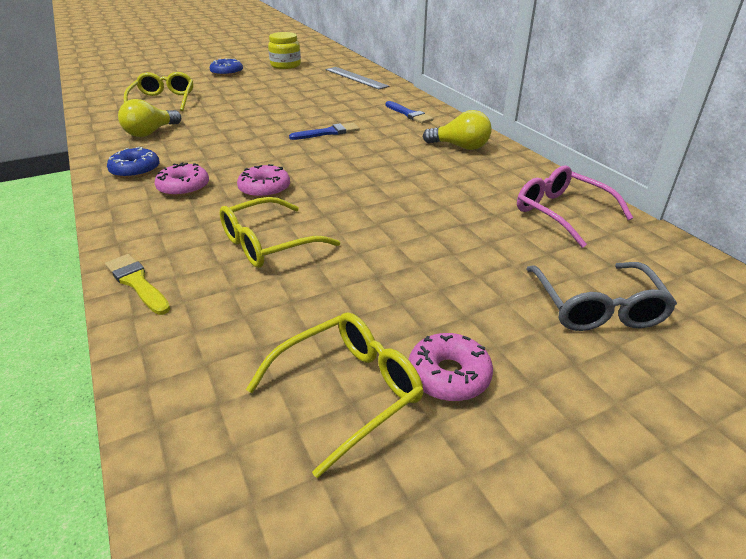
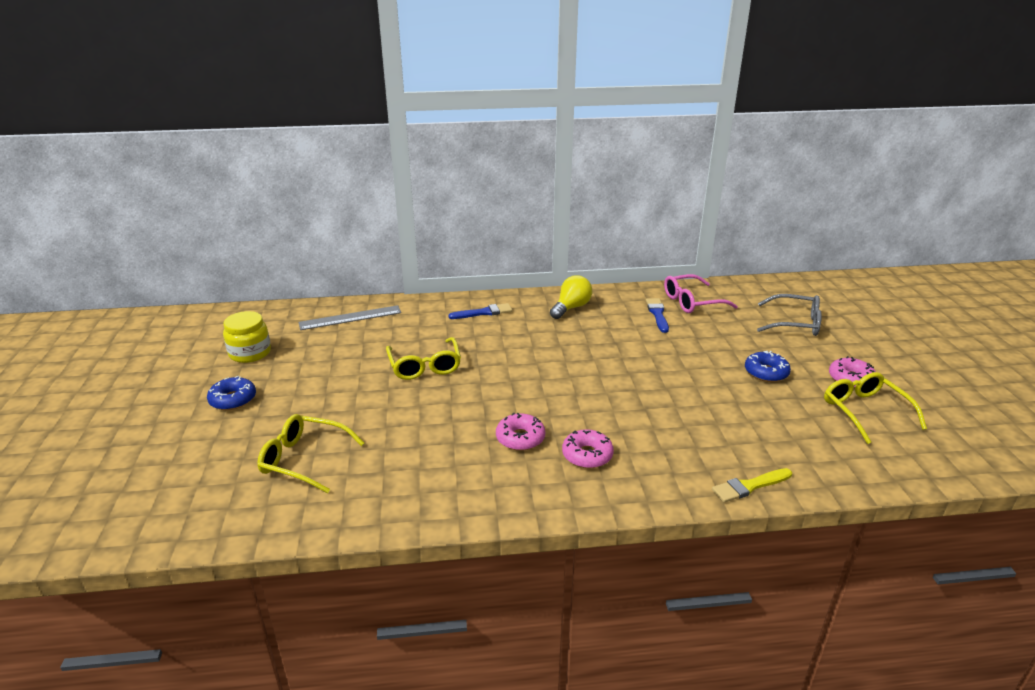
camera: 70 degrees left, 5 degrees down
blue donut [107,147,160,179] -> blue donut moved to [745,351,791,382]
yellow light bulb [118,99,181,137] -> none
yellow glasses [220,197,340,268] -> yellow glasses moved to [386,337,461,380]
pink donut [237,164,290,198] -> pink donut moved to [496,413,545,451]
blue brush [289,123,359,140] -> blue brush moved to [646,298,669,333]

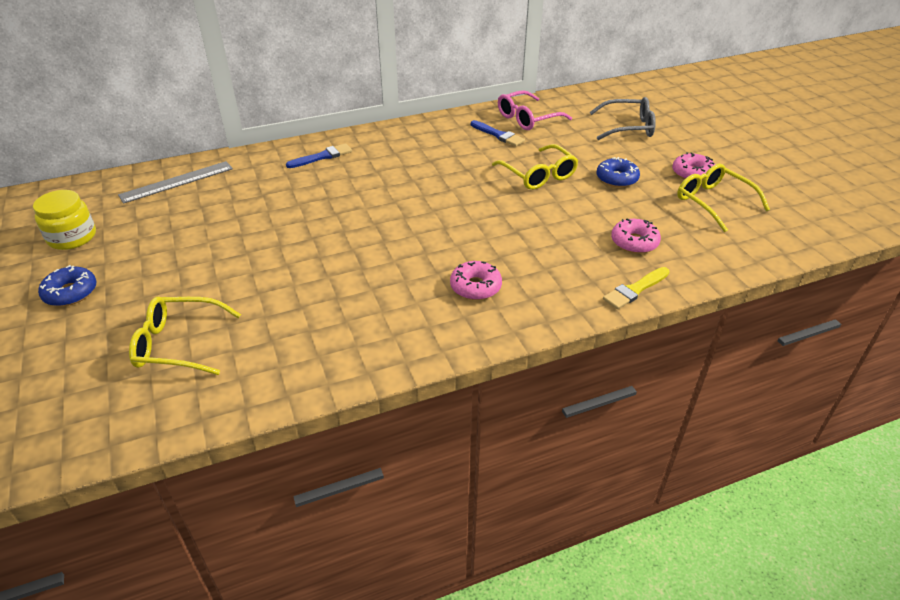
camera: 15 degrees left, 10 degrees up
yellow glasses [386,337,461,380] -> yellow glasses moved to [492,144,578,190]
pink donut [496,413,545,451] -> pink donut moved to [611,219,661,254]
yellow light bulb [550,275,592,319] -> none
blue brush [646,298,669,333] -> blue brush turned 150 degrees clockwise [471,120,525,147]

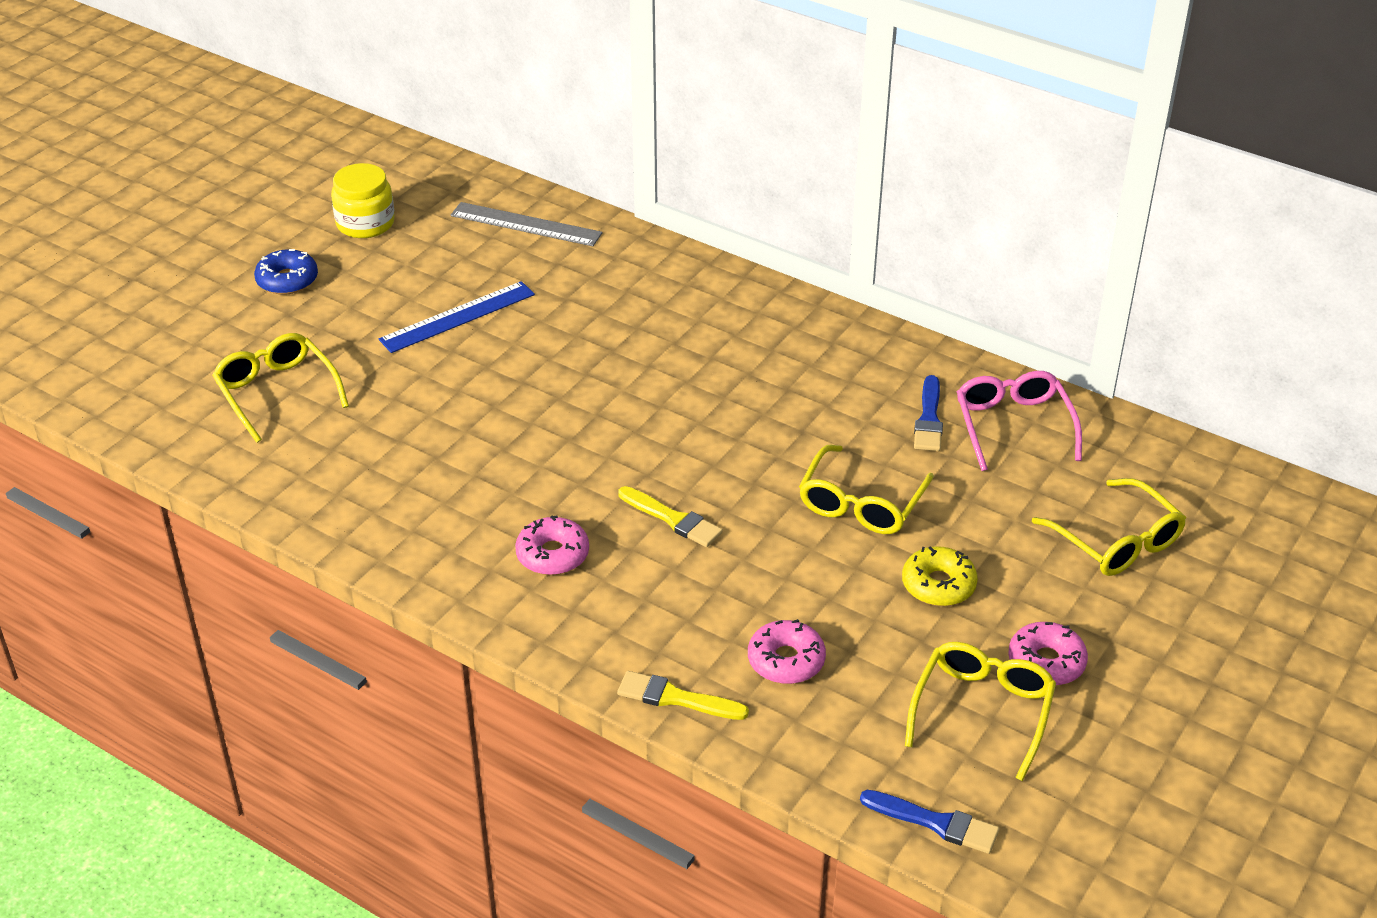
camera: 55 degrees right, 0 degrees up
blue brush [286,143,352,168] -> blue brush moved to [860,790,1000,854]
pink glasses [498,90,572,130] -> pink glasses turned 60 degrees clockwise [957,371,1082,471]
grey glasses [590,97,656,140] -> yellow glasses [1032,478,1186,576]
blue donut [596,157,640,187] -> yellow donut [902,546,978,606]
none -> blue ruler [379,281,535,353]
none -> yellow brush [618,486,723,547]

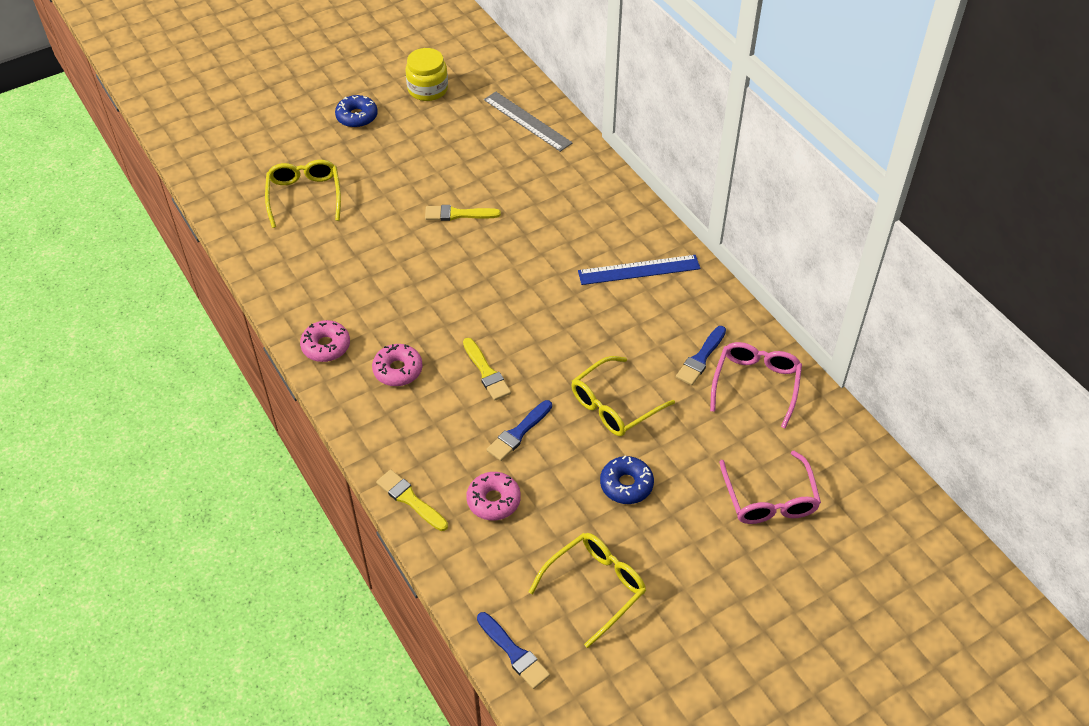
camera: 25 degrees right, 10 degrees up
blue ruler [379,281,535,353] -> blue ruler moved to [578,255,700,285]
yellow donut [902,546,978,606] -> blue donut [600,455,654,504]
pink donut [1008,622,1088,685] -> pink donut moved to [300,320,350,362]
yellow glasses [1032,478,1186,576] -> pink glasses [720,451,821,524]
none -> yellow brush [425,205,501,221]
none -> blue brush [486,400,552,461]

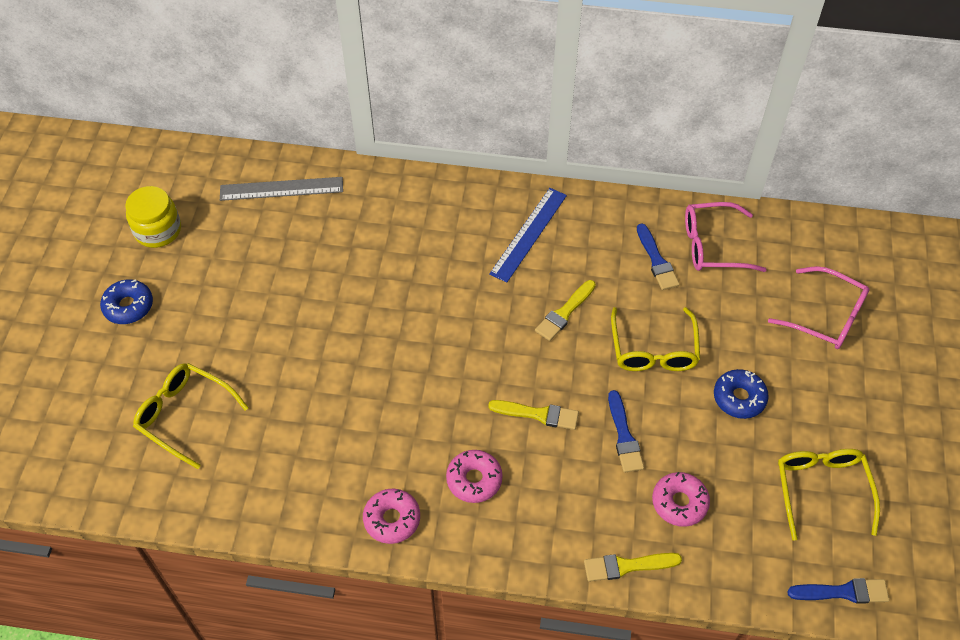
camera: 50 degrees left, 5 degrees up
yellow brush [425,205,501,221] -> yellow brush moved to [535,280,596,341]
pink glasses [710,342,802,429] -> pink glasses turned 60 degrees counterclockwise [685,202,767,272]

